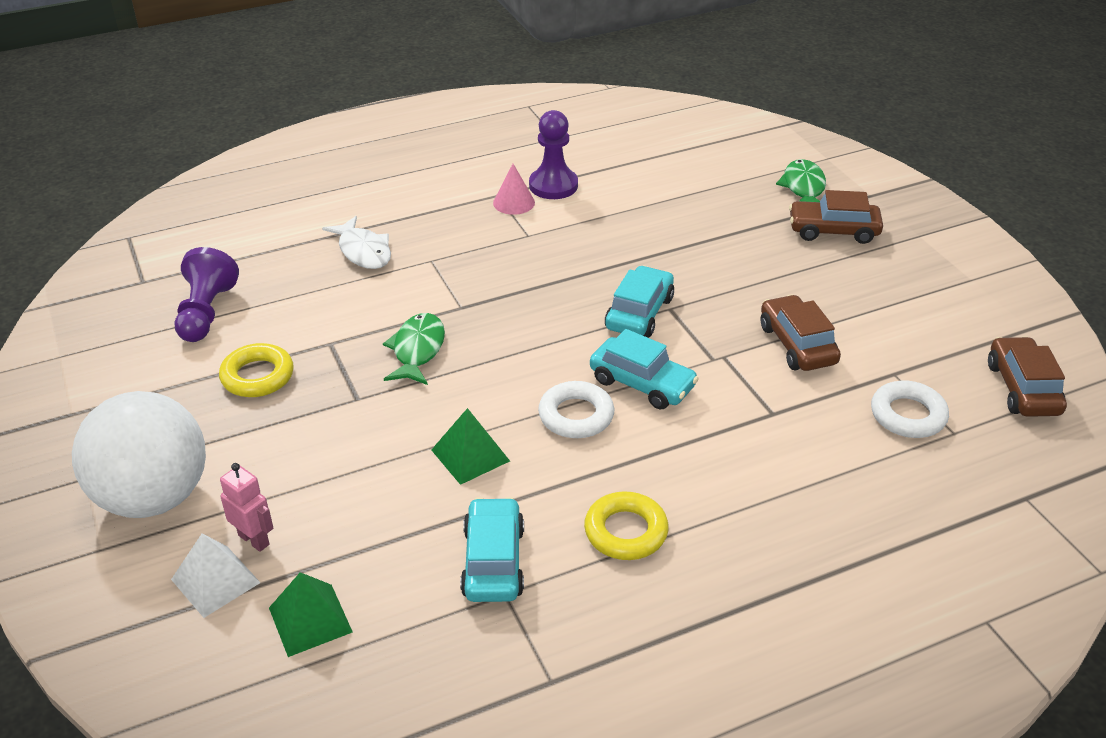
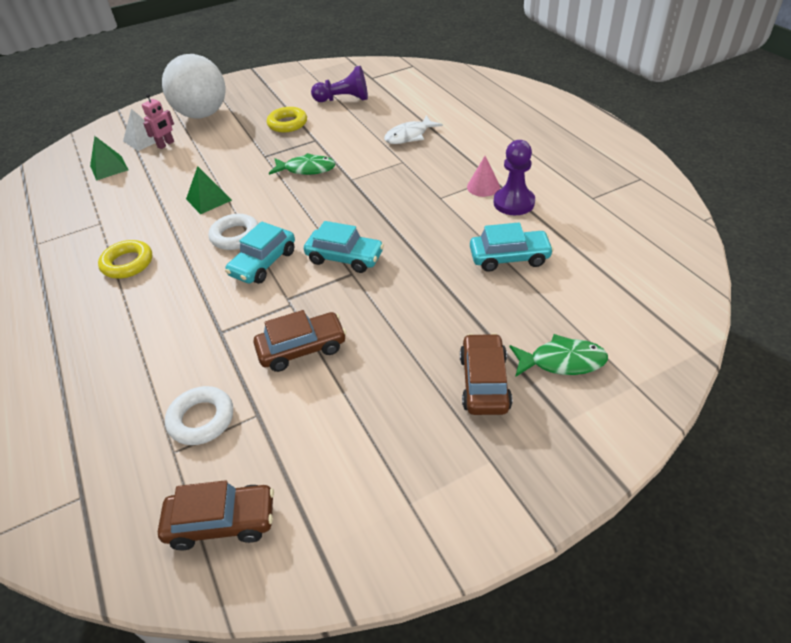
camera: 90 degrees right, 5 degrees up
turquoise car [460,497,524,602] -> turquoise car moved to [470,222,554,272]

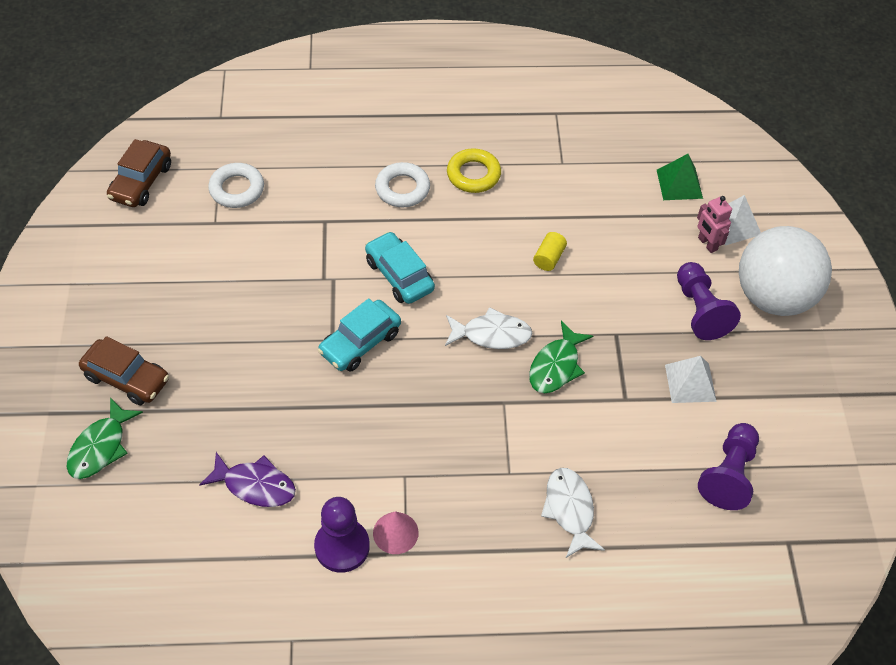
camera: 110 degrees right, 10 degrees up
green pyramid [186,166,232,214] -> yellow cylinder [533,232,567,271]
white ring [209,214,258,250] -> white ring moved to [375,162,430,207]
brown car [253,310,346,372] -> none
yellow ring [267,107,307,132] -> white pyramid [665,356,717,403]
turquoise car [470,222,554,272] -> purple fish [199,452,296,507]
none -> white fish [445,307,532,349]
none -> purple pawn [677,262,741,340]

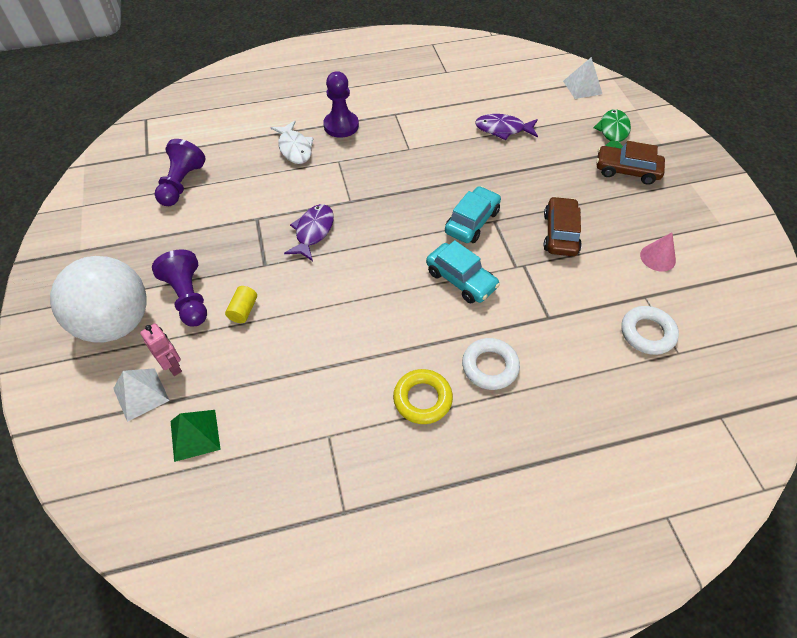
camera: 170 degrees right, 0 degrees up
brown car [107,139,171,207] -> brown car moved to [543,196,582,256]
purple pawn [314,497,370,573] -> purple pawn moved to [323,71,359,138]
pink cone [373,511,419,554] -> pink cone moved to [640,232,676,271]
white fish [445,307,532,349] -> none
green fish [529,321,593,393] -> purple fish [284,204,334,261]
yellow cylinder [533,232,567,271] -> yellow cylinder moved to [225,286,257,323]
white pyramid [665,356,717,403] -> white pyramid moved to [563,57,602,99]

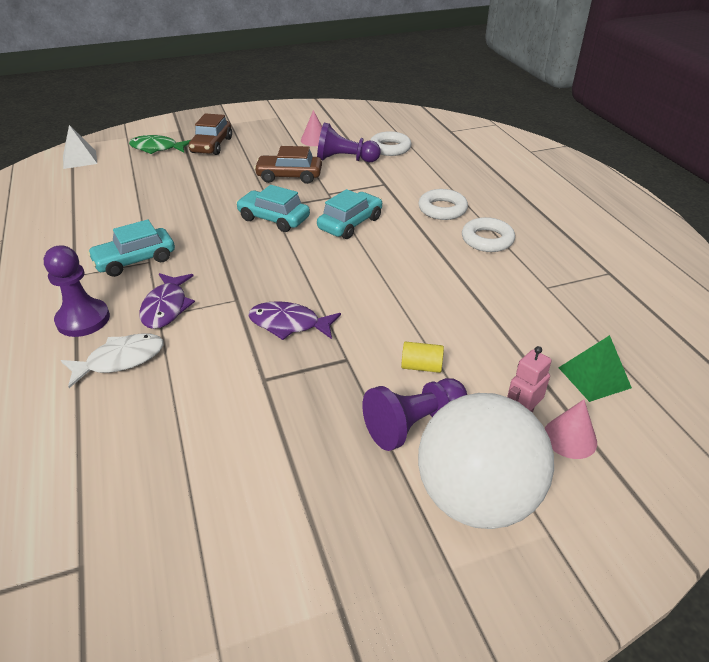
camera: 95 degrees left, 15 degrees down
white pyramid [113,368,170,422] -> pink cone [545,400,597,459]
purple pawn [155,139,205,206] -> purple pawn moved to [317,123,381,162]
yellow ring [393,369,453,424] -> white ring [462,217,515,252]
purple fish [475,114,538,140] -> purple fish moved to [139,273,195,329]
none -> turquoise car [87,219,175,277]

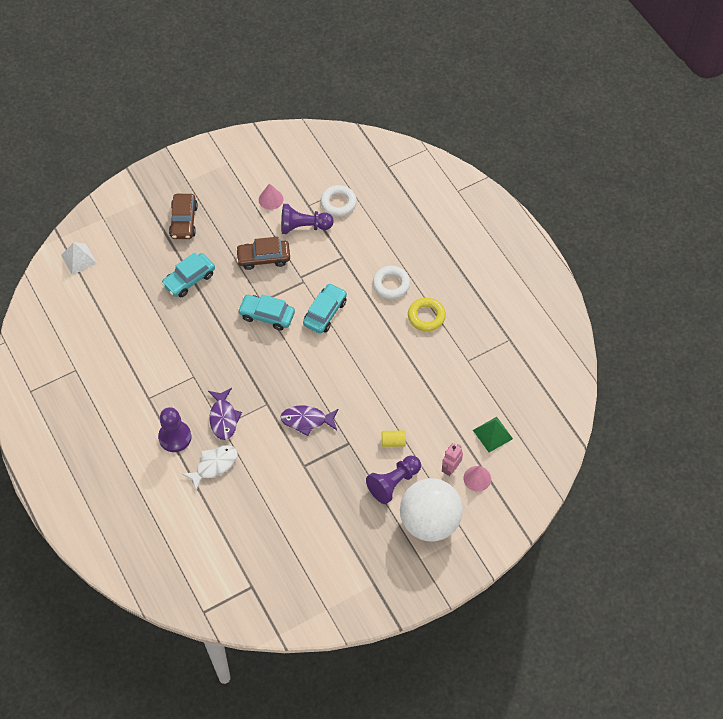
camera: 10 degrees left, 20 degrees up
turquoise car [87,219,175,277] -> turquoise car moved to [161,253,215,297]
green fish [129,135,190,154] -> none
white ring [462,217,515,252] -> yellow ring [408,297,446,331]

